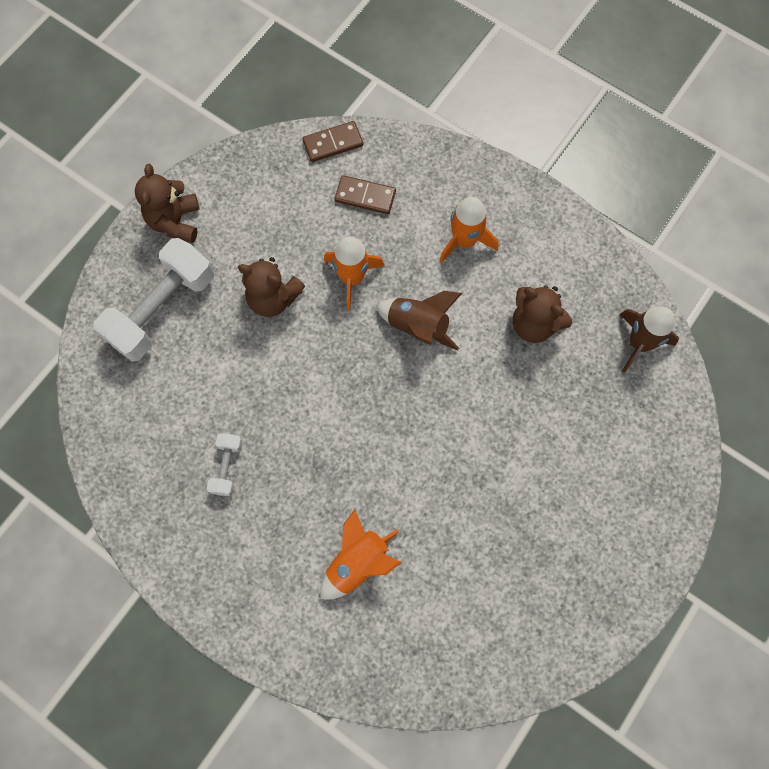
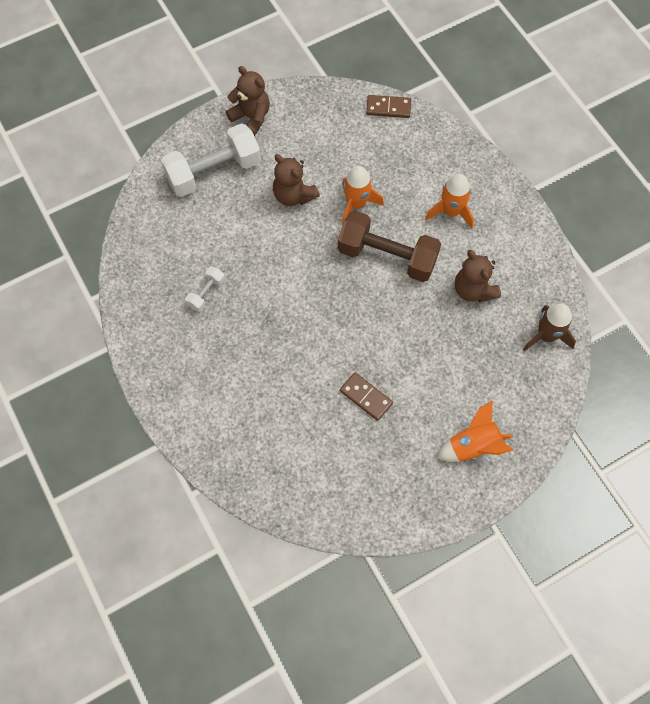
camera: 25 degrees right, 5 degrees down
brown teddy bear [135,164,200,243] -> brown teddy bear turned 105 degrees clockwise [226,66,270,136]
orange rocket [320,509,402,600] -> orange rocket moved to [437,400,513,462]
brown domino [335,175,396,214] -> brown domino moved to [340,372,393,421]
brown rocket [377,291,462,350] -> brown dumbbell [338,211,441,282]

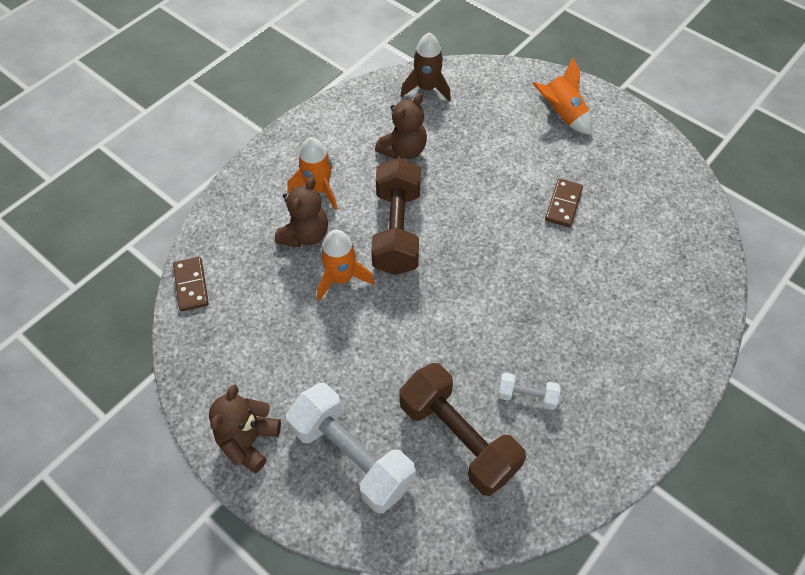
camera: 110 degrees left, 10 degrees down
brown teddy bear [273,154,320,206] -> brown teddy bear moved to [275,177,328,247]
none -> brown dumbbell [400,363,526,496]

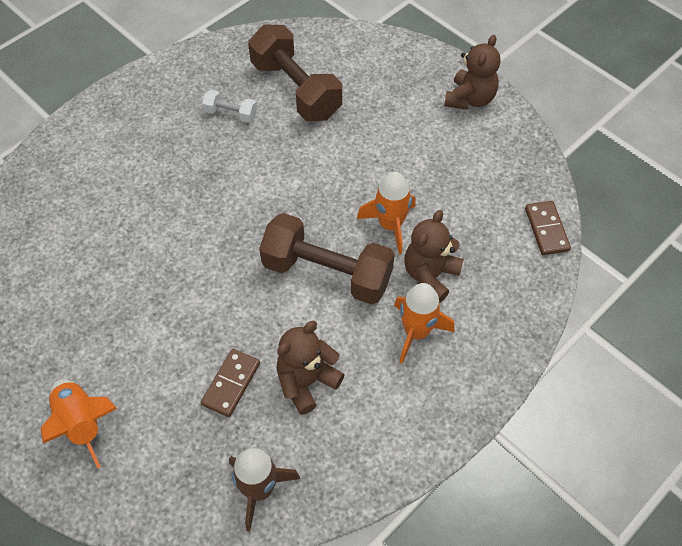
camera: 175 degrees left, 0 degrees up
white dumbbell [286,383,416,513] -> none
brown dumbbell [371,158,421,275] -> brown dumbbell turned 75 degrees counterclockwise [259,213,395,305]
brown domino [545,179,583,227] -> brown domino moved to [201,349,260,417]

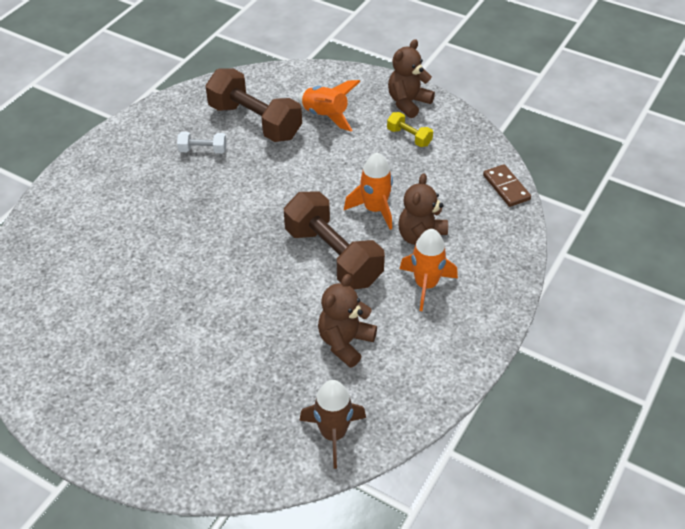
camera: 15 degrees left, 10 degrees down
orange rocket [41,379,117,469] -> orange rocket moved to [298,80,361,131]
brown domino [201,349,260,417] -> none
brown dumbbell [259,213,395,305] -> brown dumbbell turned 45 degrees clockwise [284,191,385,290]
brown teddy bear [444,35,500,110] -> brown teddy bear turned 150 degrees counterclockwise [388,39,435,118]
none -> yellow dumbbell [387,112,433,147]

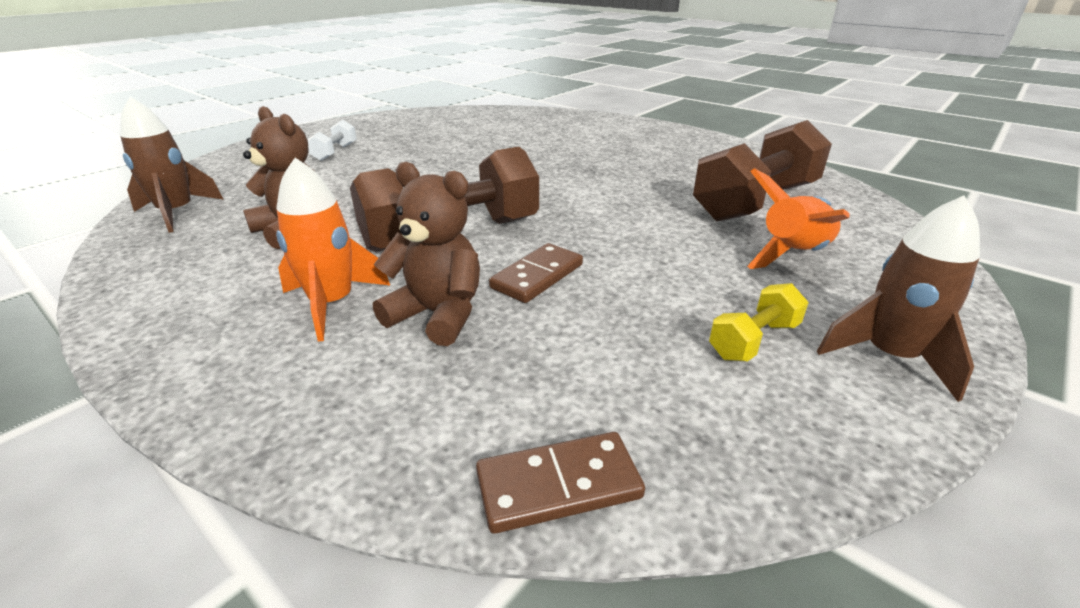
camera: 100 degrees right, 15 degrees down
white dumbbell [177,132,227,154] -> white dumbbell moved to [307,120,357,161]
orange rocket [344,153,393,230] -> brown domino [489,243,583,303]
brown teddy bear [388,39,435,118] -> brown rocket [817,196,980,402]

